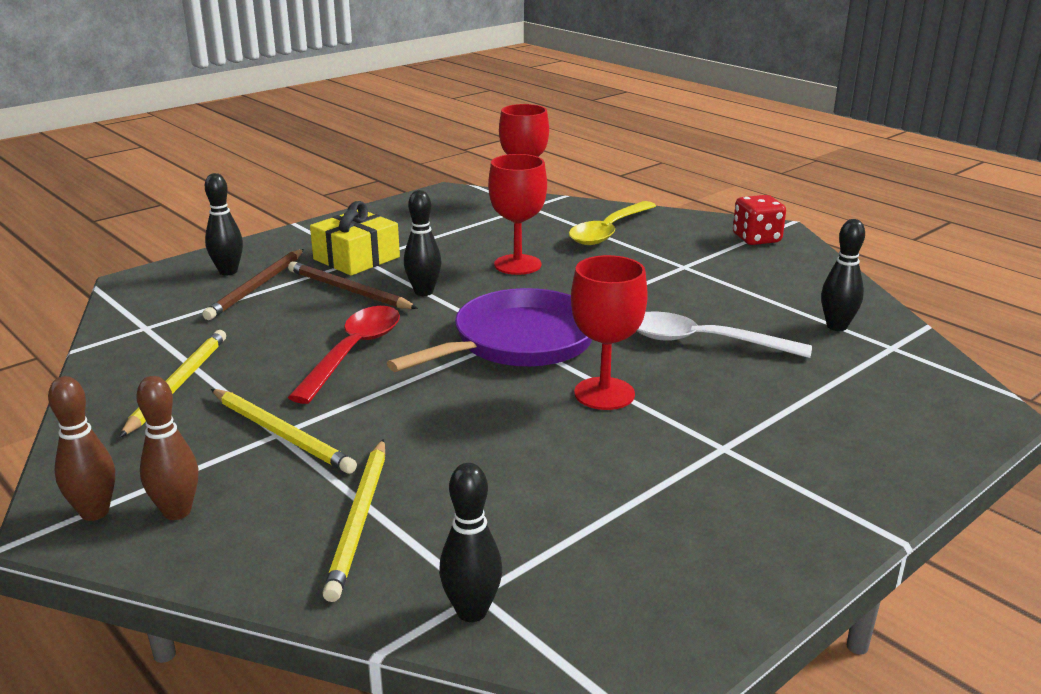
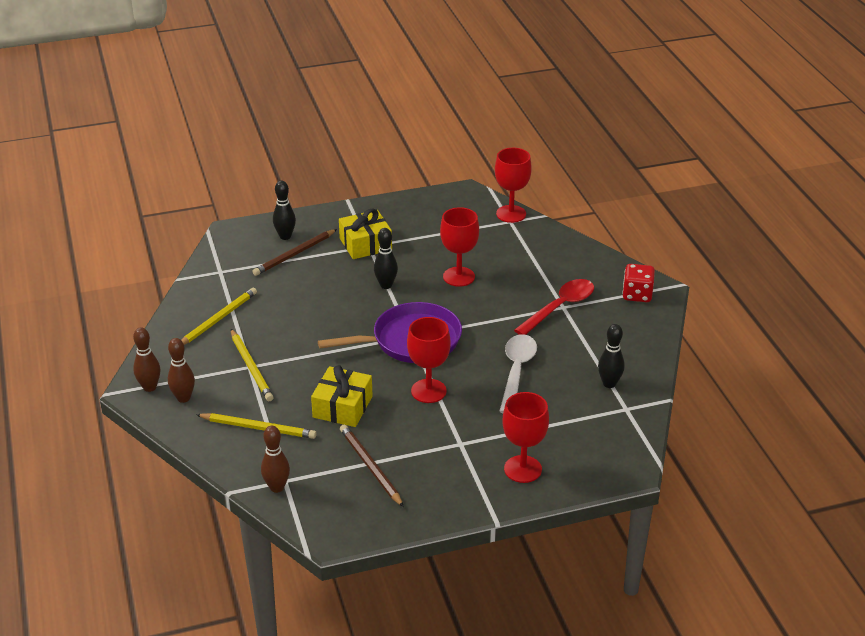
camera: 25 degrees right, 10 degrees up
brown pencil [288,261,418,309] -> brown pencil moved to [340,424,404,507]
red spoon [288,306,400,404] -> red spoon moved to [514,279,594,335]
yellow pencil [322,439,385,602] -> yellow pencil turned 105 degrees counterclockwise [196,413,317,439]
black bowling pin [439,463,502,622] -> brown bowling pin [261,426,290,493]
yellow spoon [569,201,656,245] -> none
white spoon [636,311,812,358] -> white spoon turned 60 degrees clockwise [499,334,537,413]
none -> yellow gift [311,365,373,427]
none -> red goblet [502,392,549,483]

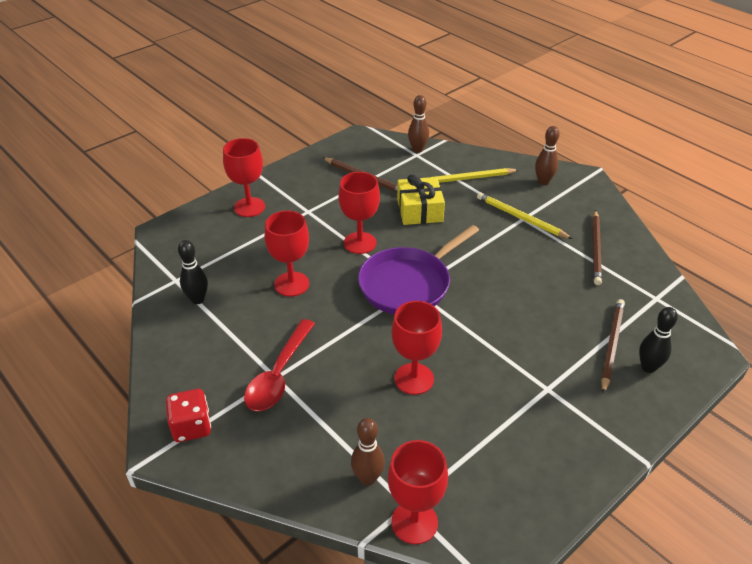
camera: 155 degrees right, 5 degrees up
brown bowling pin [133,327,160,392] -> brown bowling pin moved to [351,418,385,486]
yellow pencil [181,288,257,345] -> brown pencil [592,210,602,285]
yellow gift [339,208,392,259] -> none
black bowling pin [374,228,398,289] -> none
white spoon [499,334,537,413] -> red goblet [264,210,309,297]

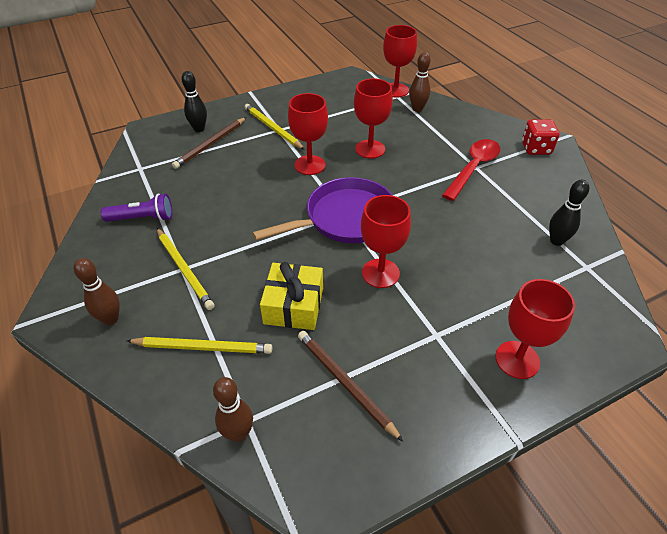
camera: 165 degrees left, 5 degrees up
red goblet [264,210,309,297] -> red goblet moved to [288,93,328,175]
brown pencil [592,210,602,285] -> purple flashlight [101,194,172,222]
none -> yellow pencil [245,104,305,150]

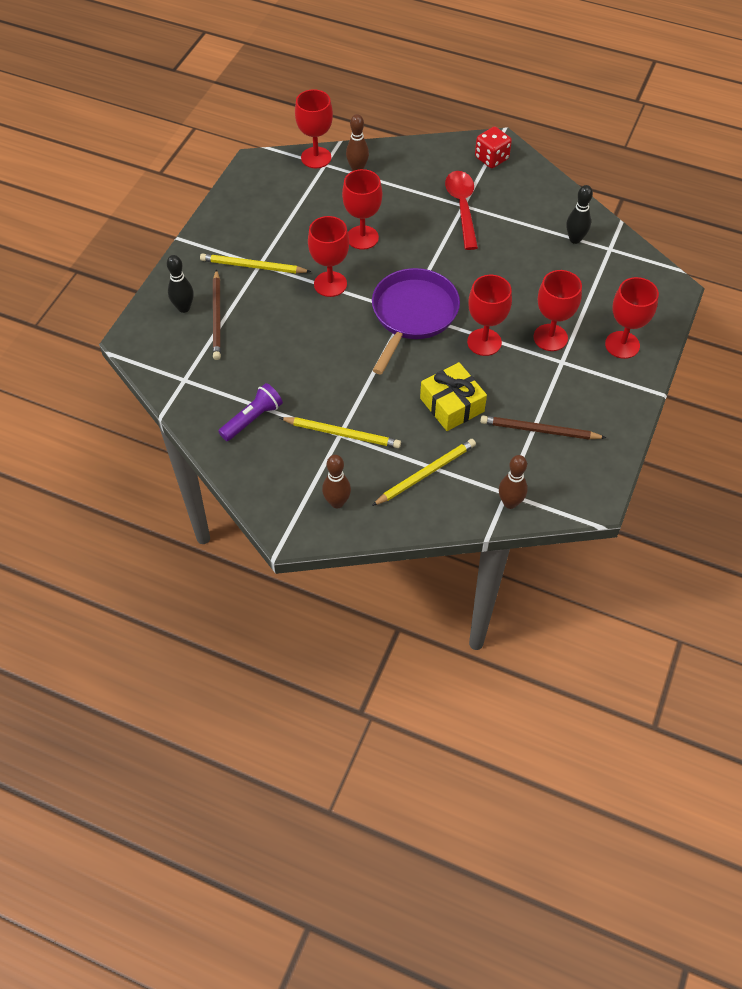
camera: 40 degrees left, 10 degrees up
none -> red goblet [533,270,582,351]

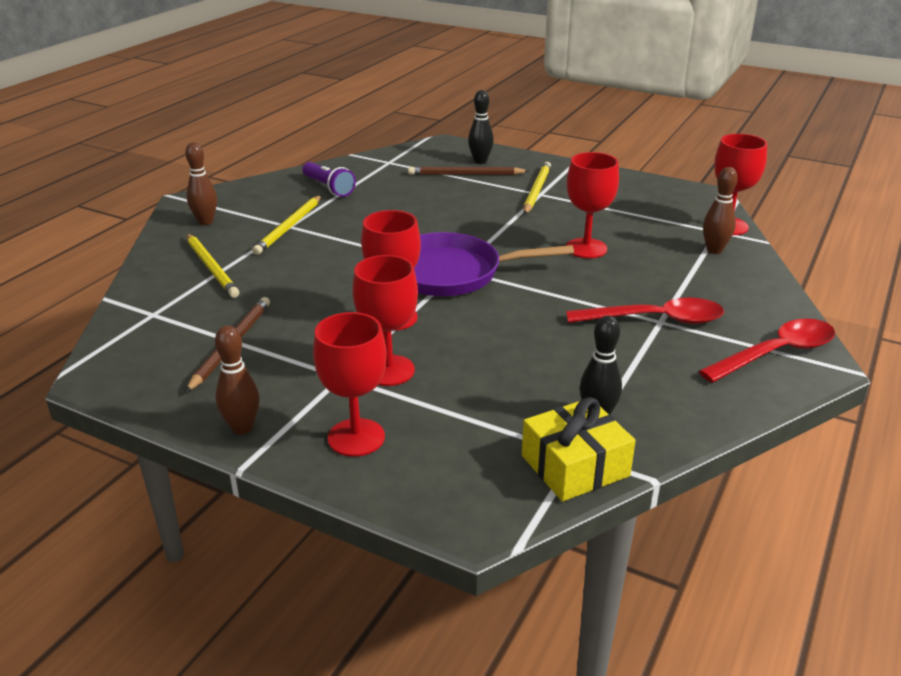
camera: 95 degrees right, 25 degrees down
red goblet [308,216,349,297] -> none
purple pan [372,268,460,374] -> purple pan turned 150 degrees clockwise [414,232,574,296]
yellow gift [420,362,487,431] -> yellow gift moved to [522,397,636,502]
red dice [475,127,512,168] -> red spoon [699,318,835,383]
brown bowling pin [499,455,528,509] -> brown bowling pin moved to [215,325,260,435]

